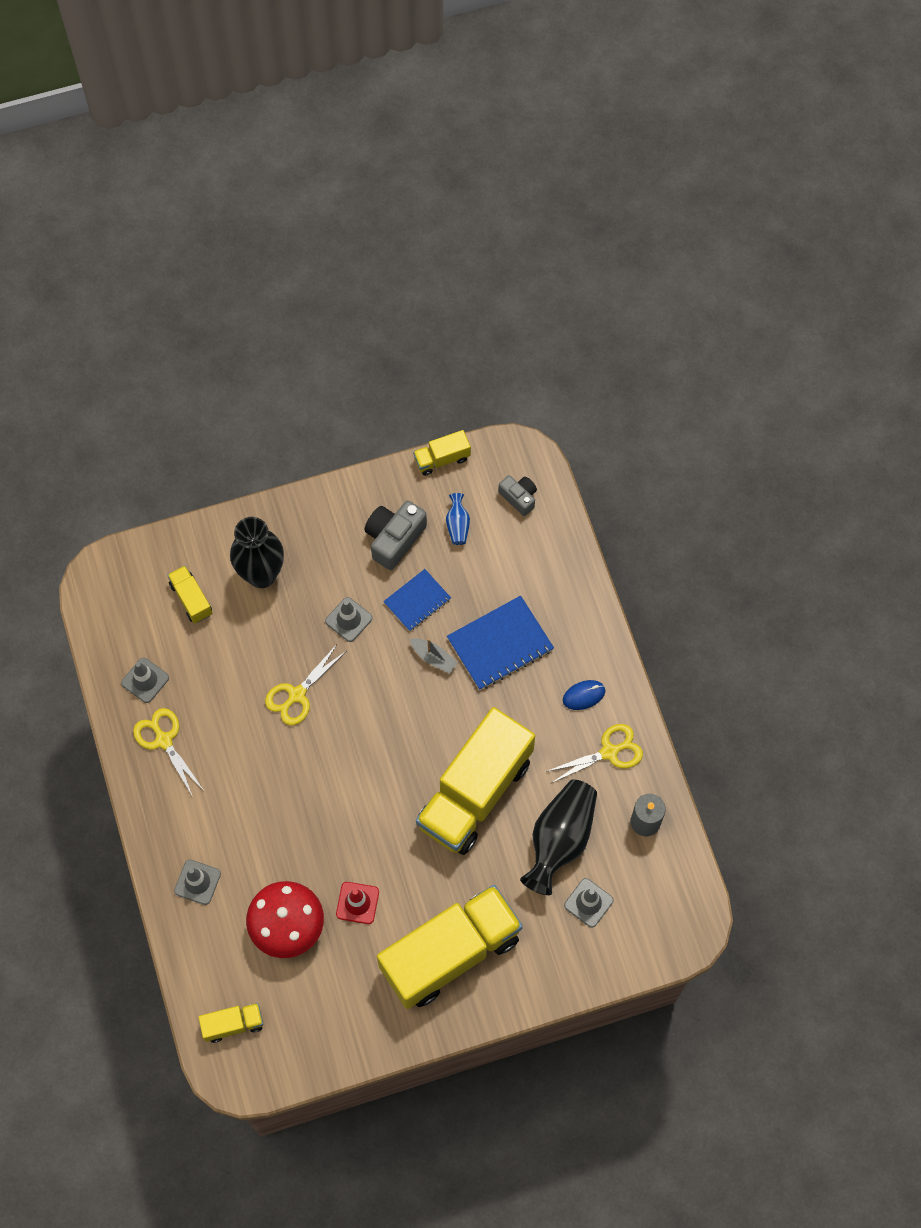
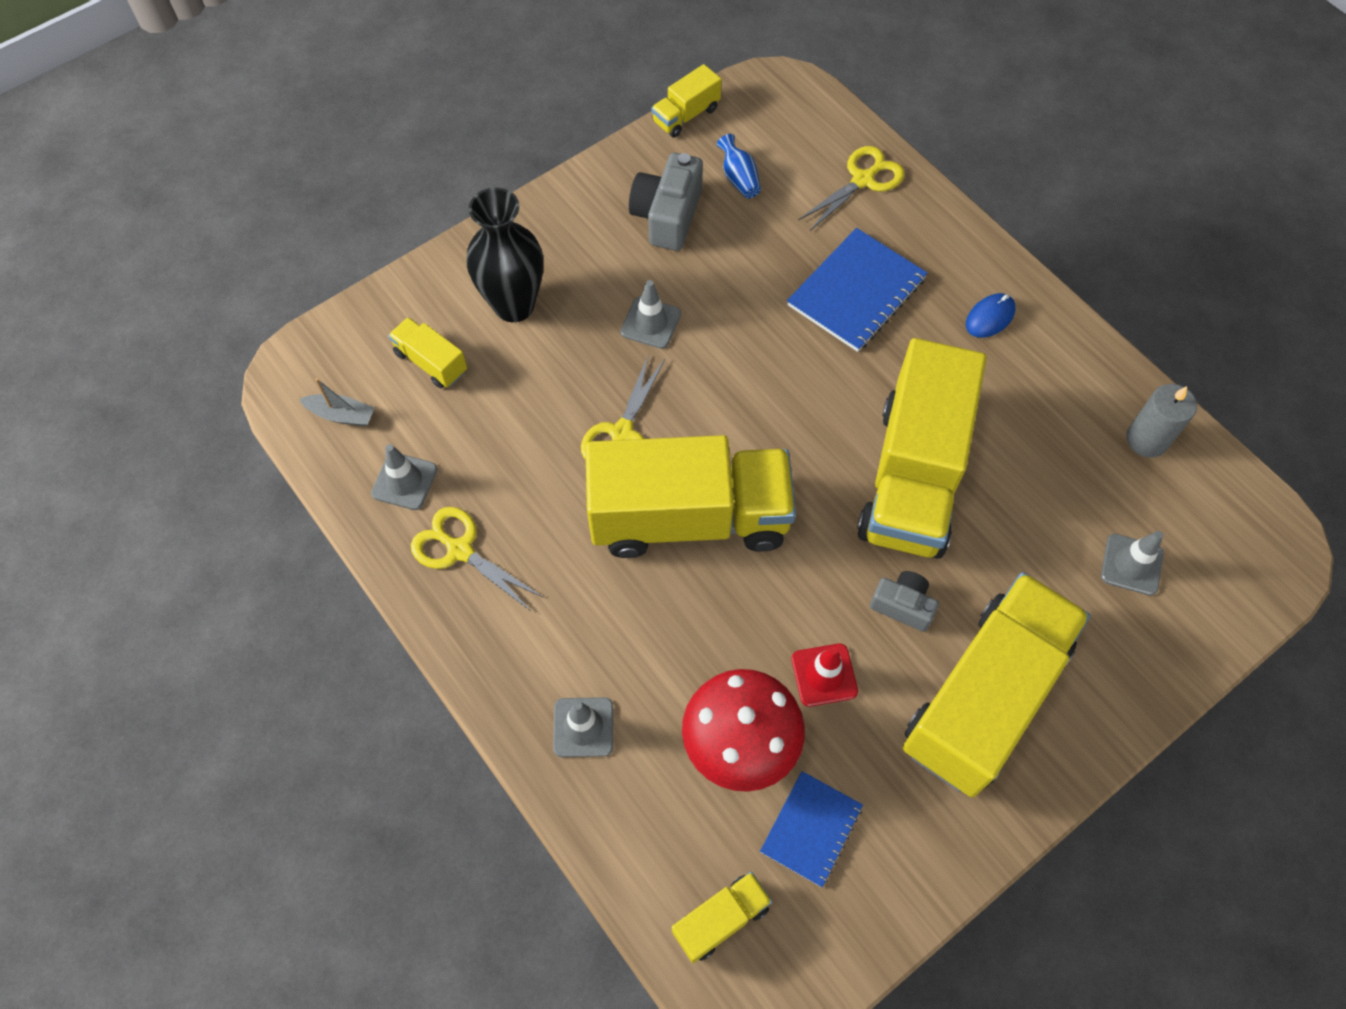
camera: 20 degrees left, 5 degrees down
blue notebook [383,569,451,631] -> blue notebook moved to [760,771,863,887]
grey boat [410,639,458,673] -> grey boat moved to [299,378,375,426]
grey camera [498,475,537,516] -> grey camera moved to [870,571,939,632]
black vase [520,779,597,895] -> none
yellow scissors [545,724,643,783] -> yellow scissors moved to [798,146,904,231]
none -> yellow truck [585,435,796,558]

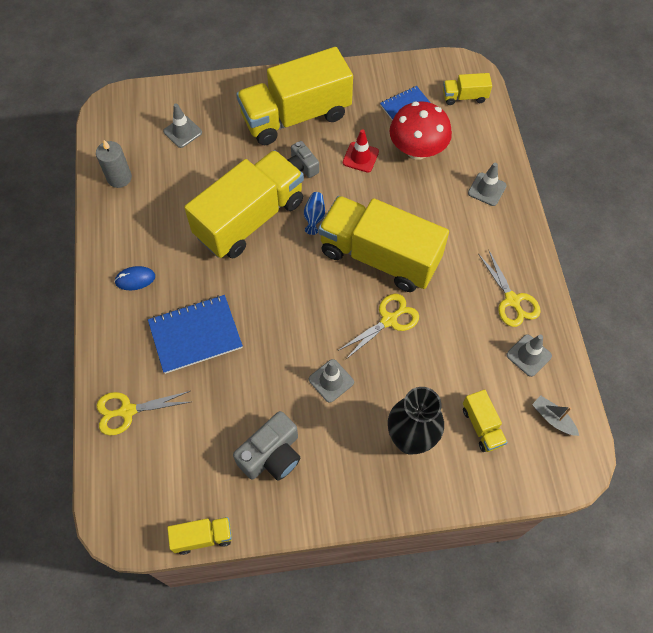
camera: 150 degrees left, 0 degrees up
blue vase [717,134,761,198] -> blue vase moved to [304,192,325,235]

